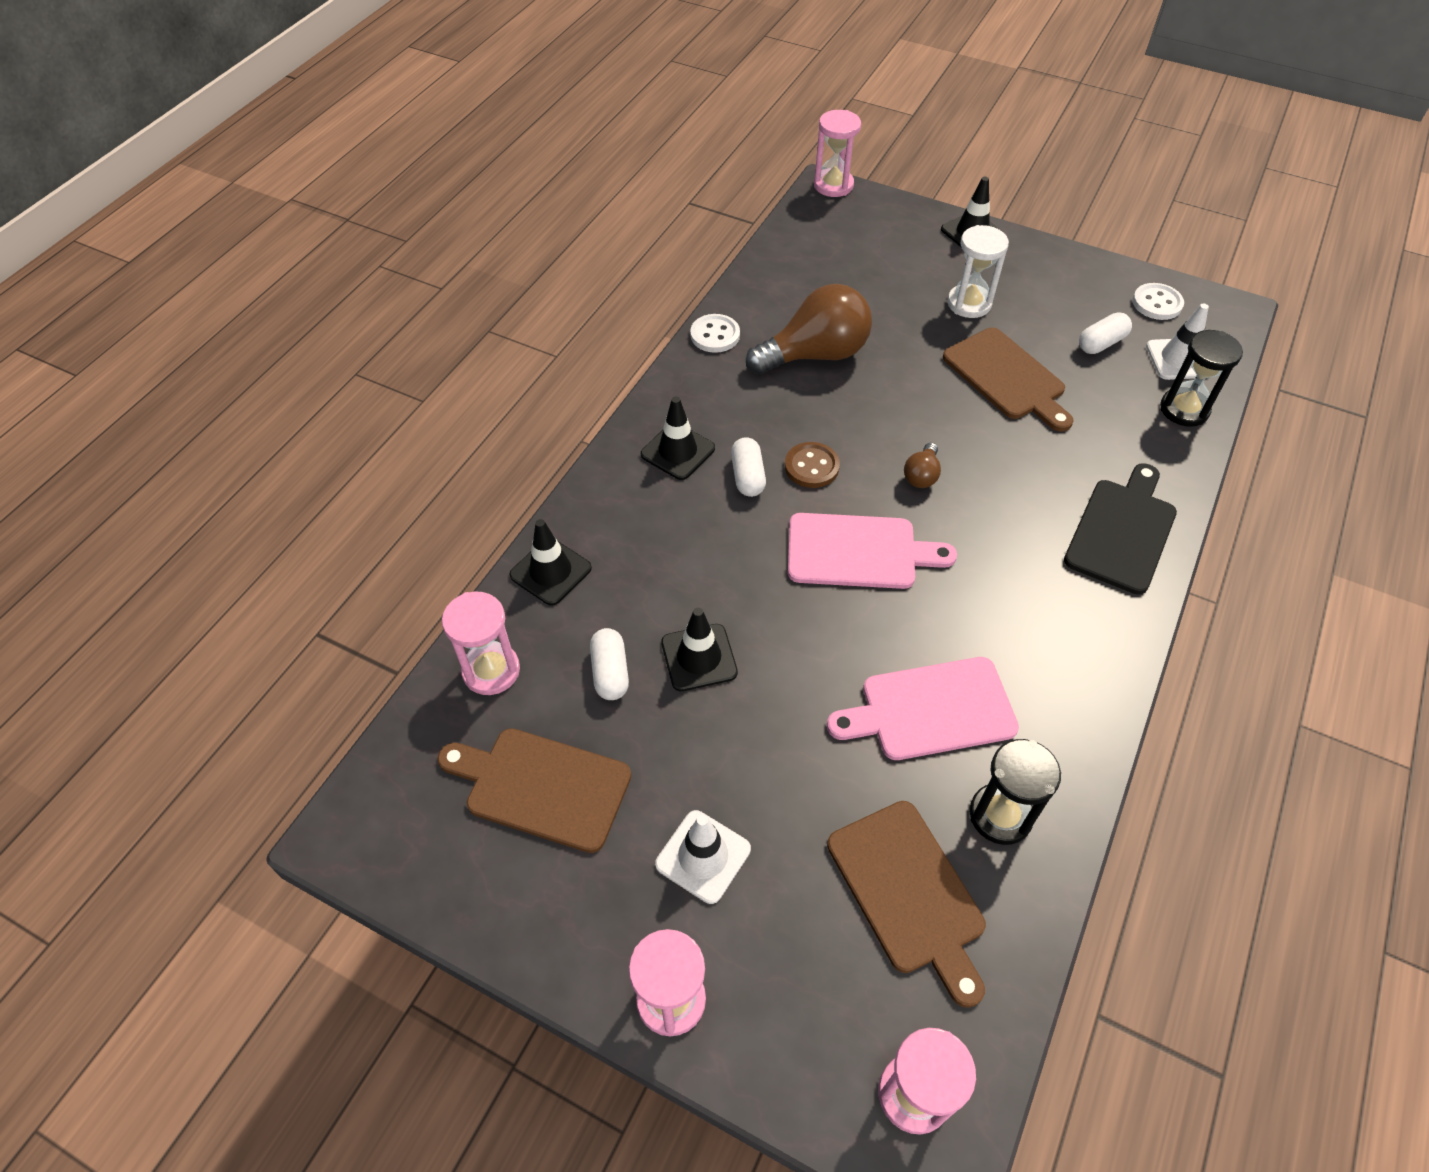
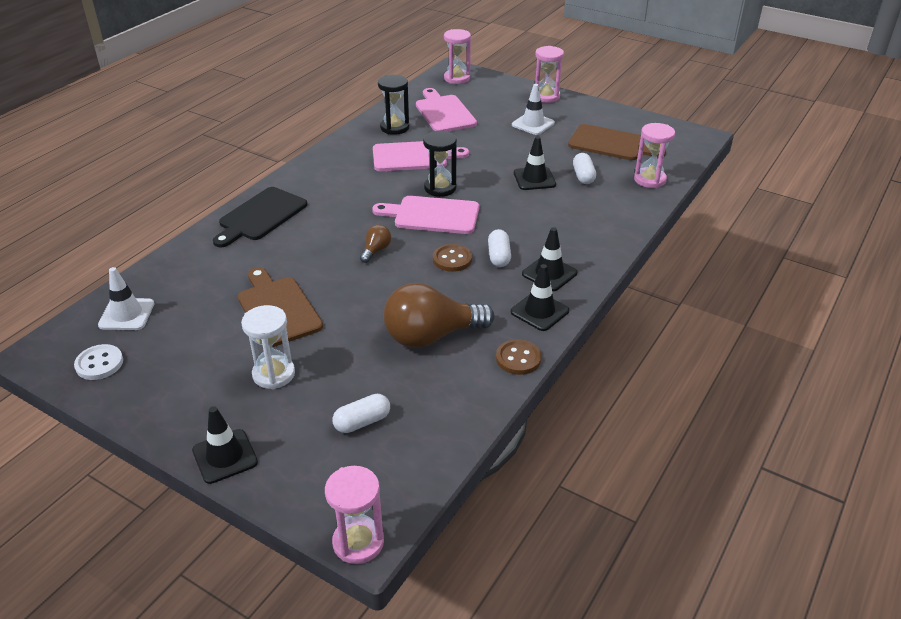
camera: 175 degrees left, 15 degrees down
black traffic cone [509,519,592,606] -> black traffic cone moved to [511,264,569,331]
white button [690,314,740,353] -> brown button [496,339,542,375]
brown cutting board [827,801,986,1008] -> pink cutting board [416,88,477,132]
white capsule [1079,312,1132,354] -> white capsule moved to [332,394,390,433]
black hourglass [1160,330,1243,427] -> black hourglass moved to [423,131,457,197]

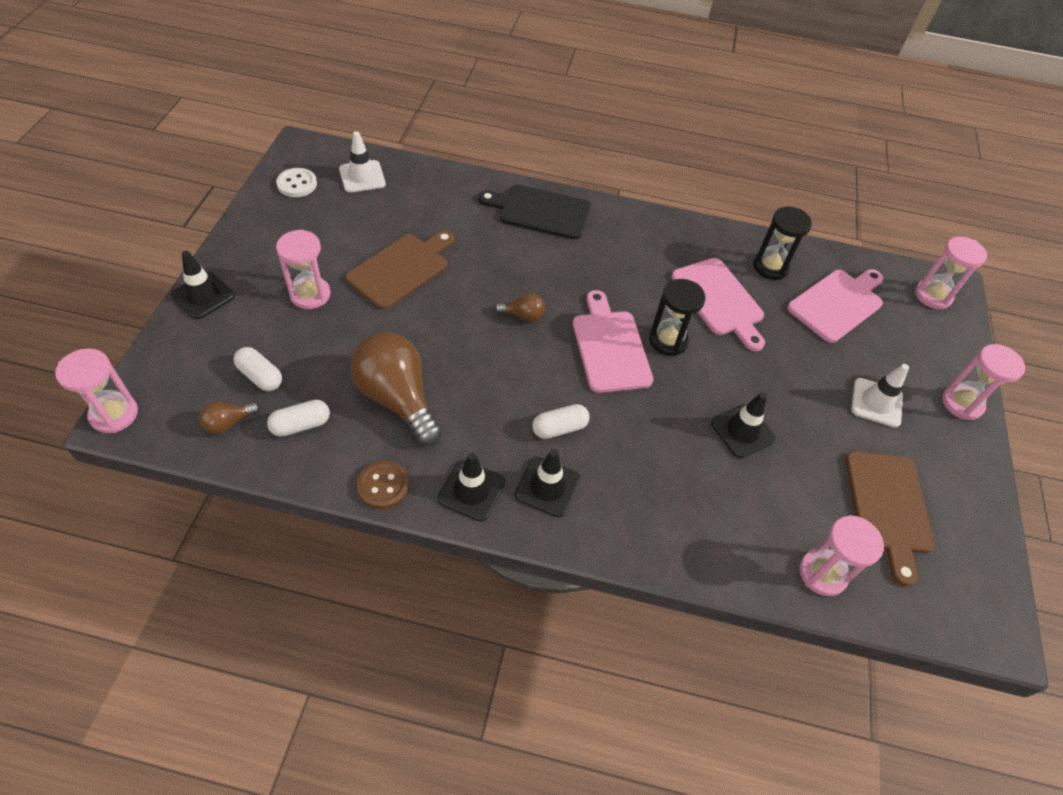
camera: 65 degrees right, 15 degrees up
white hourglass [241,305,295,389] -> pink hourglass [276,230,330,309]
brown button [433,244,472,272] -> none
white capsule [573,153,596,184] -> white capsule moved to [267,400,330,437]
none -> brown light bulb [199,402,260,434]

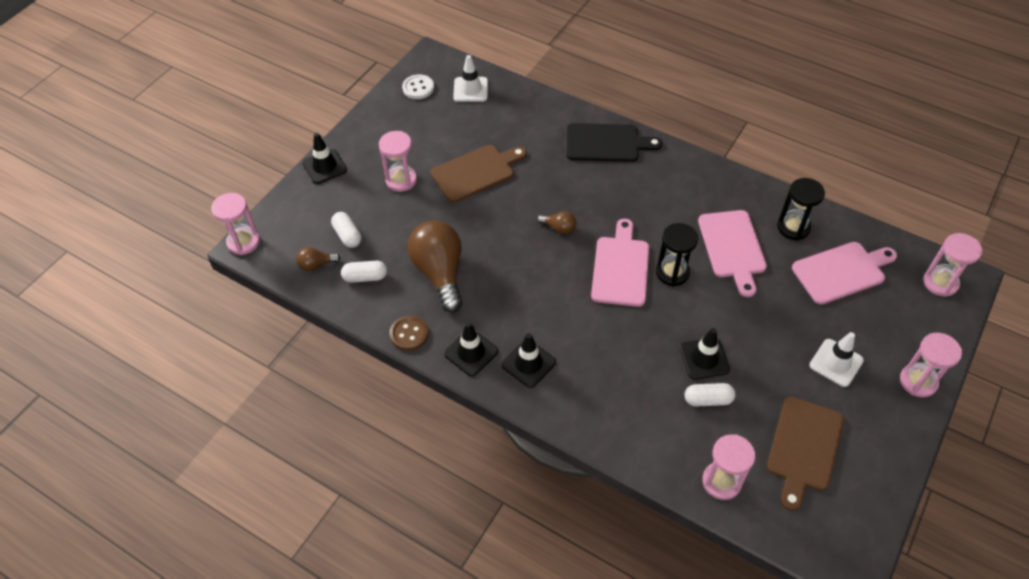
camera: 25 degrees right, 0 degrees up
black cutting board [478,185,590,239] -> black cutting board turned 150 degrees clockwise [566,123,663,162]
white capsule [532,404,590,439] -> white capsule moved to [685,383,736,407]

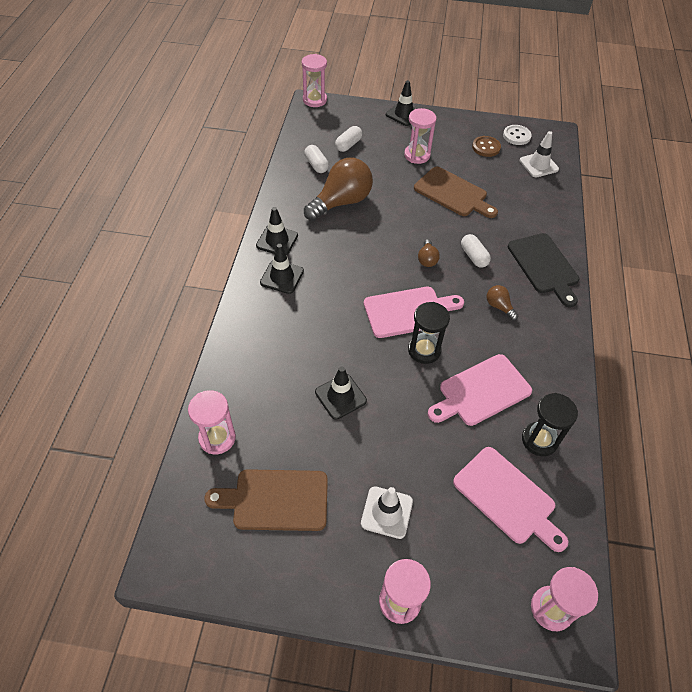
camera: 65 degrees right, 0 degrees up
brown light bulb [296,247,341,271] -> brown light bulb moved to [487,285,518,321]
brown button [389,315,428,351] -> brown button moved to [472,136,501,157]
white capsule [685,383,736,407] -> white capsule moved to [461,234,491,267]

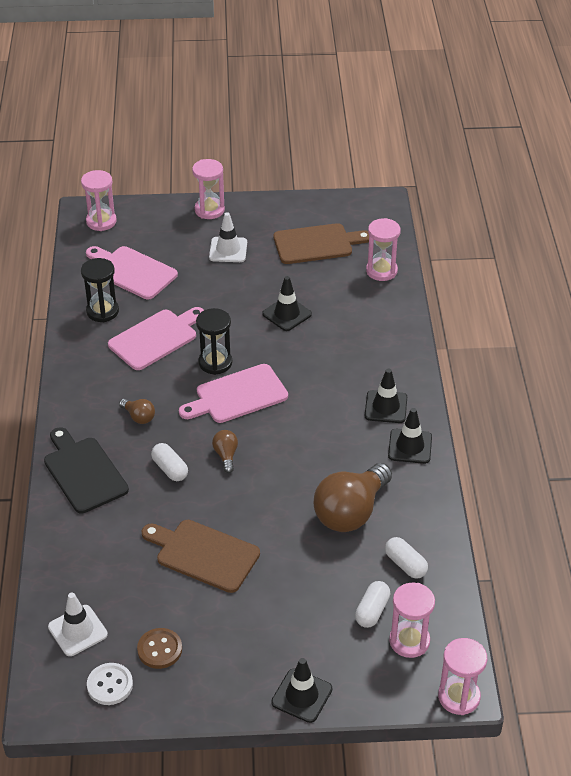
camera: 170 degrees right, 10 degrees down
pink hourglass [404,108,436,164] -> pink hourglass moved to [389,583,435,658]

